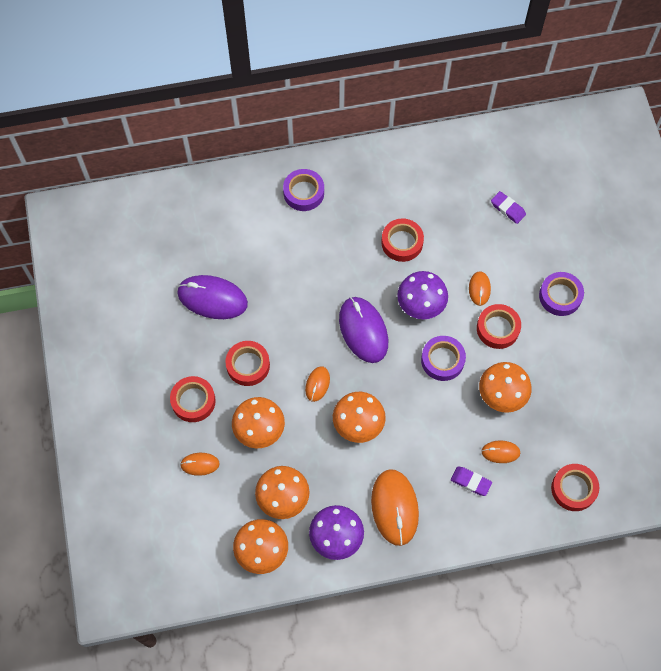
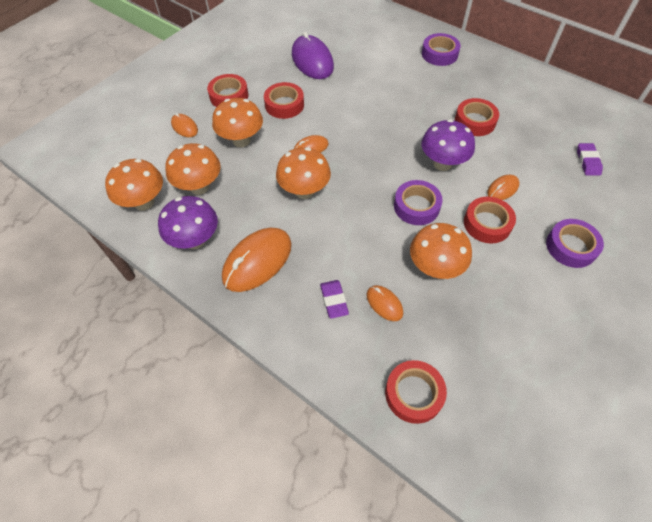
camera: 50 degrees right, 10 degrees down
purple mouse [339,297,388,363] -> none

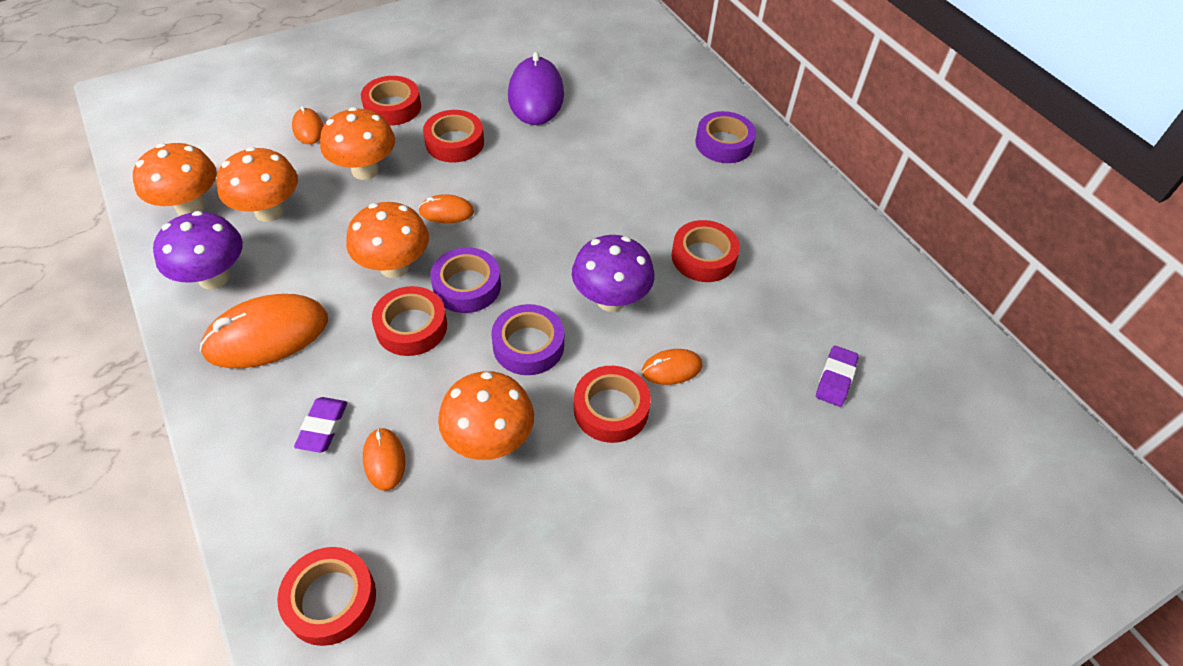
camera: 20 degrees right, 5 degrees down
purple tape [546,219,604,268] -> purple tape moved to [430,247,501,313]
none -> red tape [372,286,447,356]

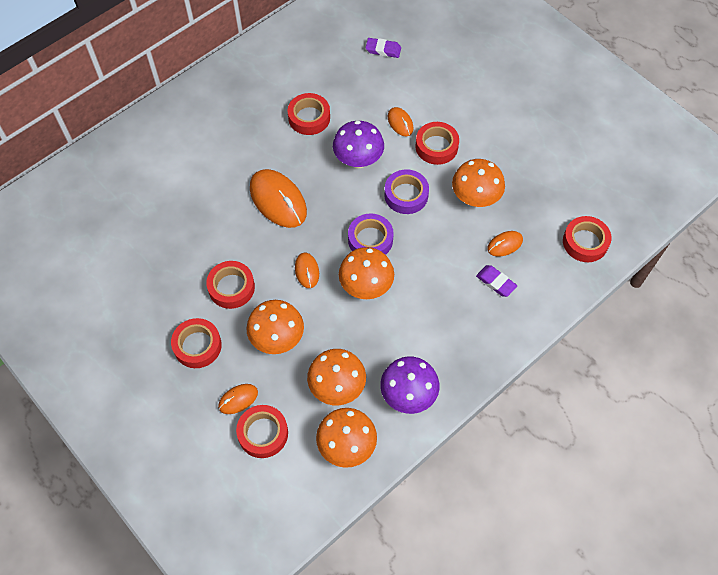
camera: 100 degrees left, 10 degrees up
orange mouse [200,294,328,368] -> orange mouse moved to [250,169,307,228]
purple eraser [294,397,348,453] -> purple eraser turned 45 degrees clockwise [476,265,517,297]
red tape [372,286,447,356] -> red tape moved to [236,405,288,458]
purple mouse [508,52,564,125] -> none
purple tape [696,111,756,163] -> none

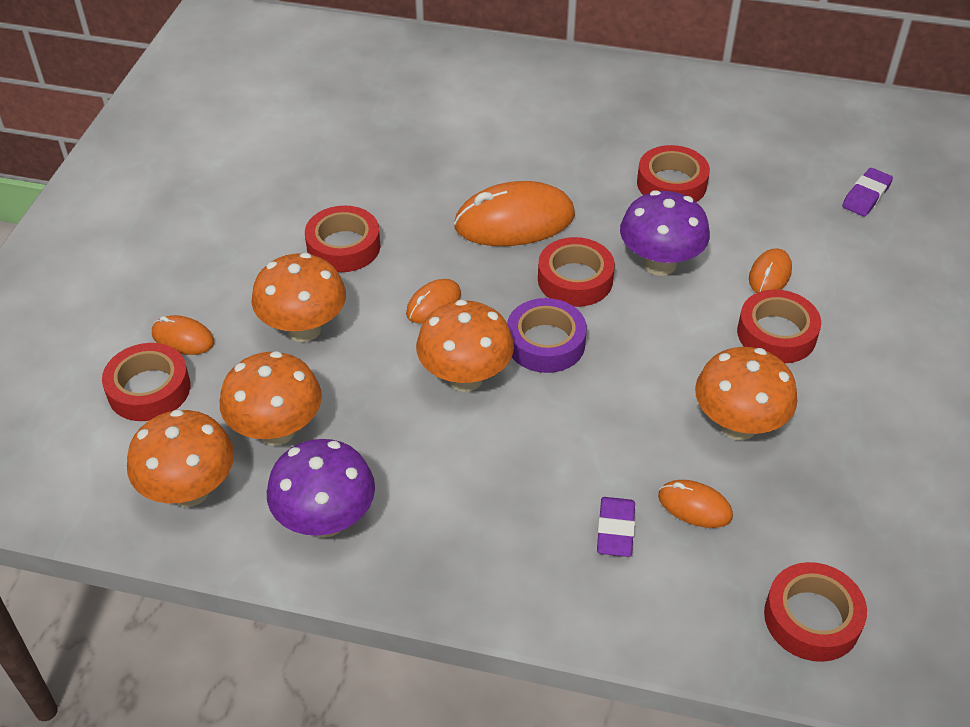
camera: 55 degrees right, 15 degrees down
red tape [171,318,222,368] -> red tape moved to [538,237,615,307]
orange mouse [250,169,307,228] -> orange mouse turned 60 degrees clockwise [454,181,575,246]
purple eraser [365,38,401,58] -> purple eraser turned 60 degrees clockwise [842,168,893,217]
purple tape [384,169,429,214] -> none

